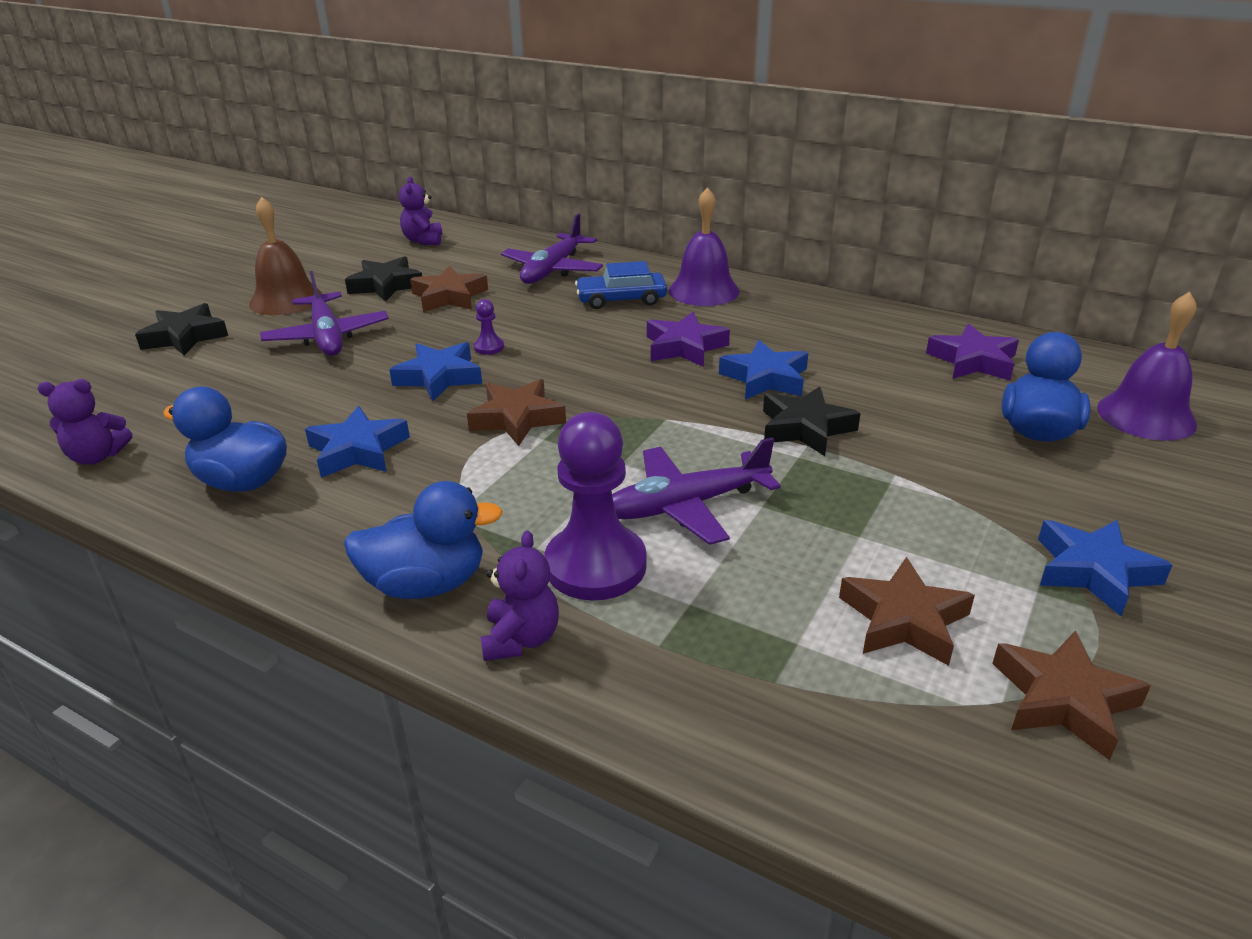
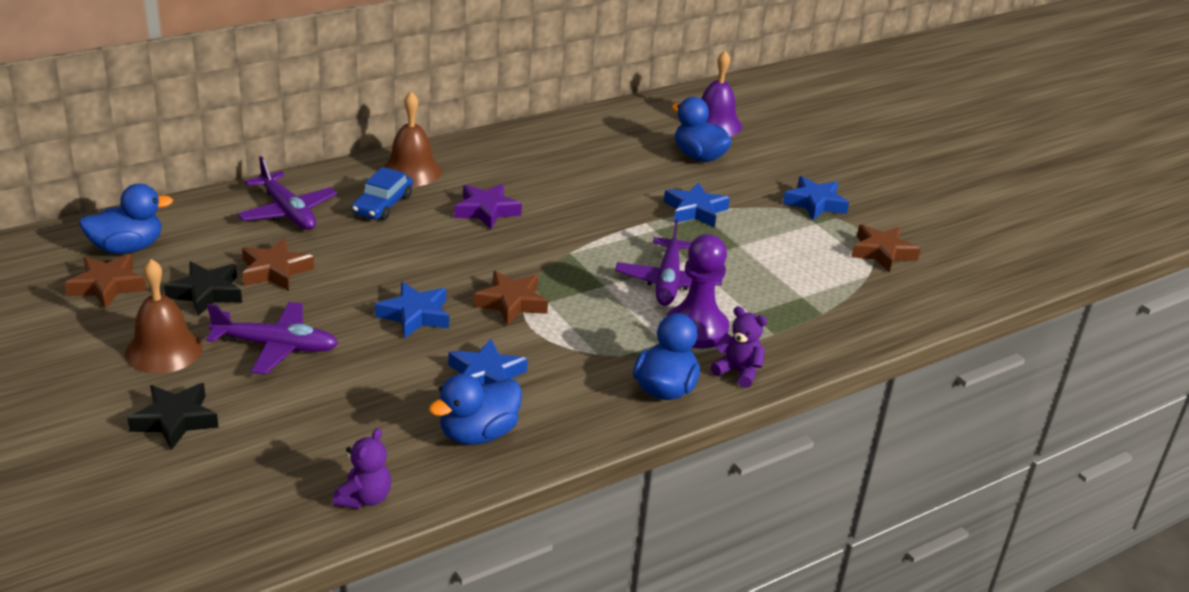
camera: 65 degrees left, 0 degrees up
purple teddy bear [399,177,442,245] -> blue duck [79,183,173,254]
purple pawn [474,299,504,355] -> none
purple bell [669,187,739,306] -> brown bell [383,92,442,186]
blue star [719,340,808,399] -> blue star moved to [664,182,730,228]
black star [763,386,861,456] -> none
brown star [839,557,975,666] -> brown star moved to [64,254,147,309]
purple star [926,324,1019,380] -> none

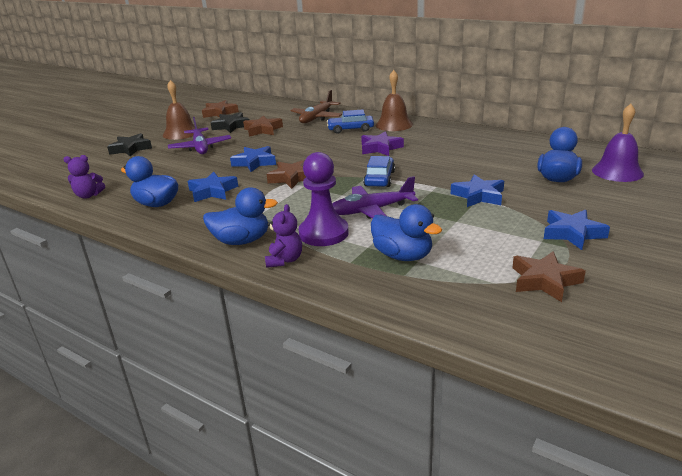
camera: 70 degrees right, 5 degrees down
blue duck [79,183,173,254] -> blue duck moved to [371,204,442,261]
purple plane [237,156,337,230] -> brown plane [290,90,342,123]
none -> blue car [363,156,395,187]

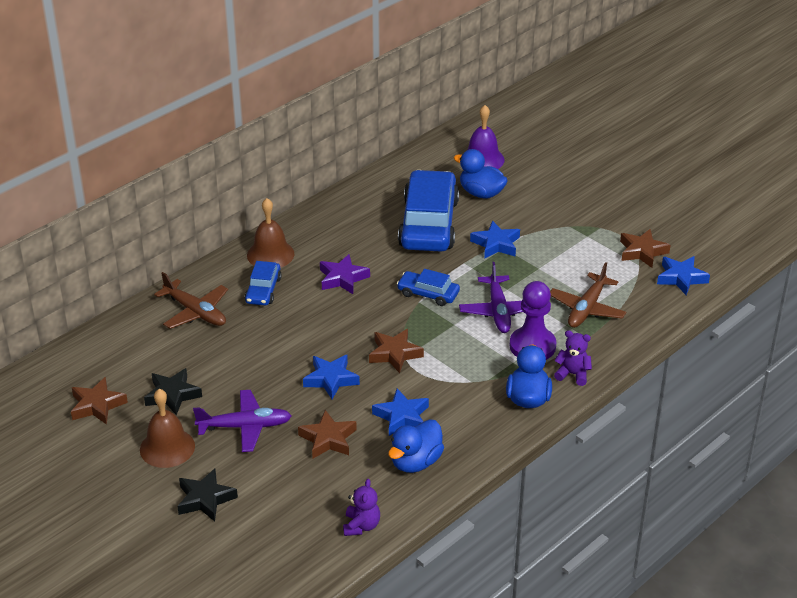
camera: 80 degrees left, 10 degrees up
brown star [243,115,283,137] -> brown star moved to [298,410,357,458]
blue duck [371,204,442,261] -> brown plane [550,262,626,328]
blue star [544,210,610,250] -> blue star moved to [657,256,710,295]
none -> blue car [398,170,459,252]

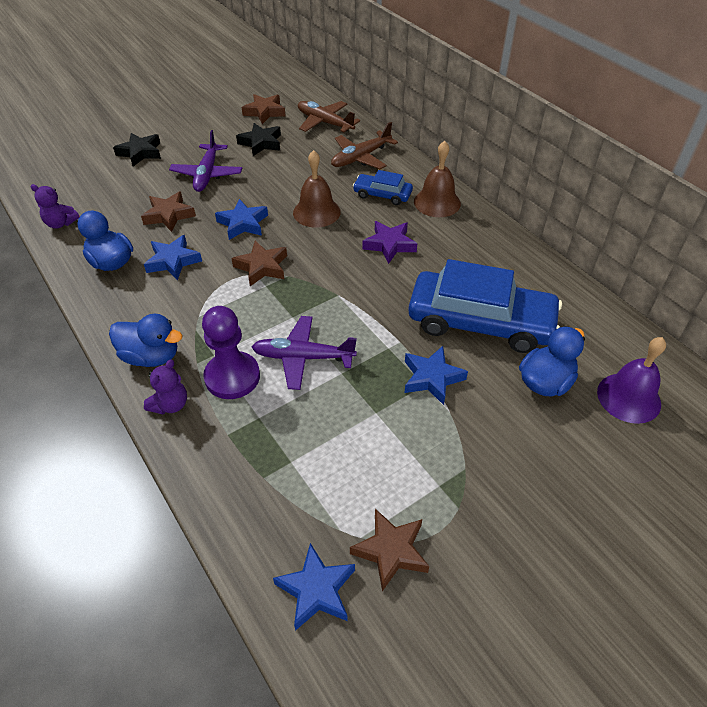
camera: 100 degrees right, 10 degrees up
brown bell [140,389,195,468] -> brown bell moved to [293,150,341,228]
blue car [397,269,460,306] -> none
brown plane [550,262,626,328] -> brown plane moved to [298,101,360,133]

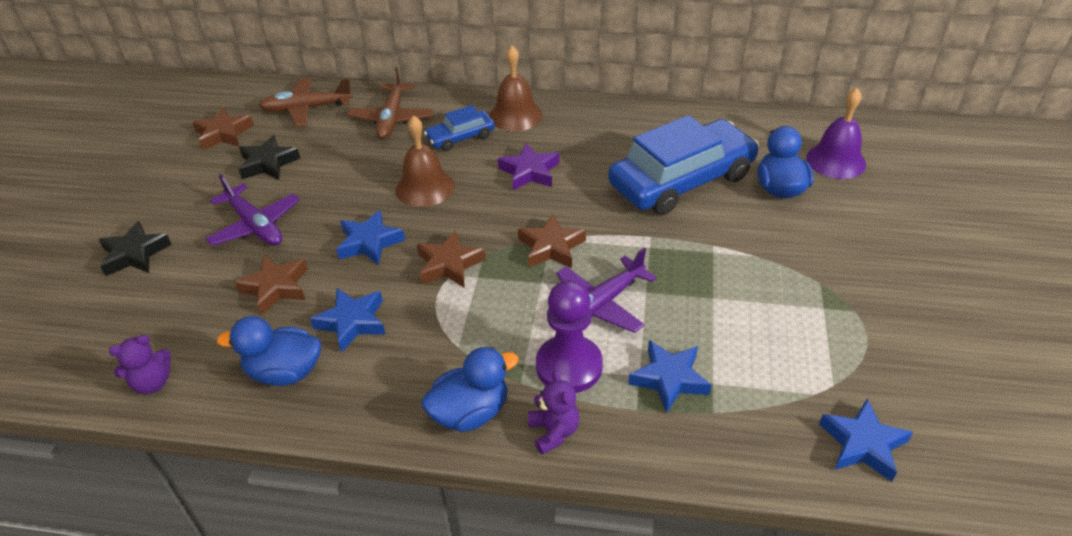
camera: 45 degrees left, 5 degrees down
brown star [350,509,430,591] -> brown star moved to [518,214,586,268]
blue star [405,346,468,405] -> blue star moved to [628,340,712,414]

